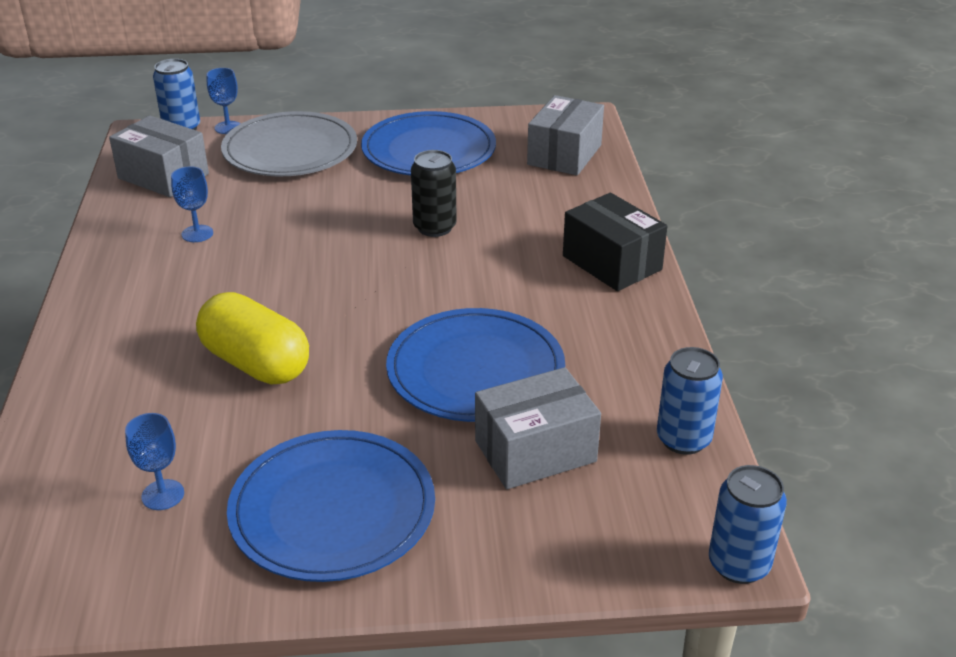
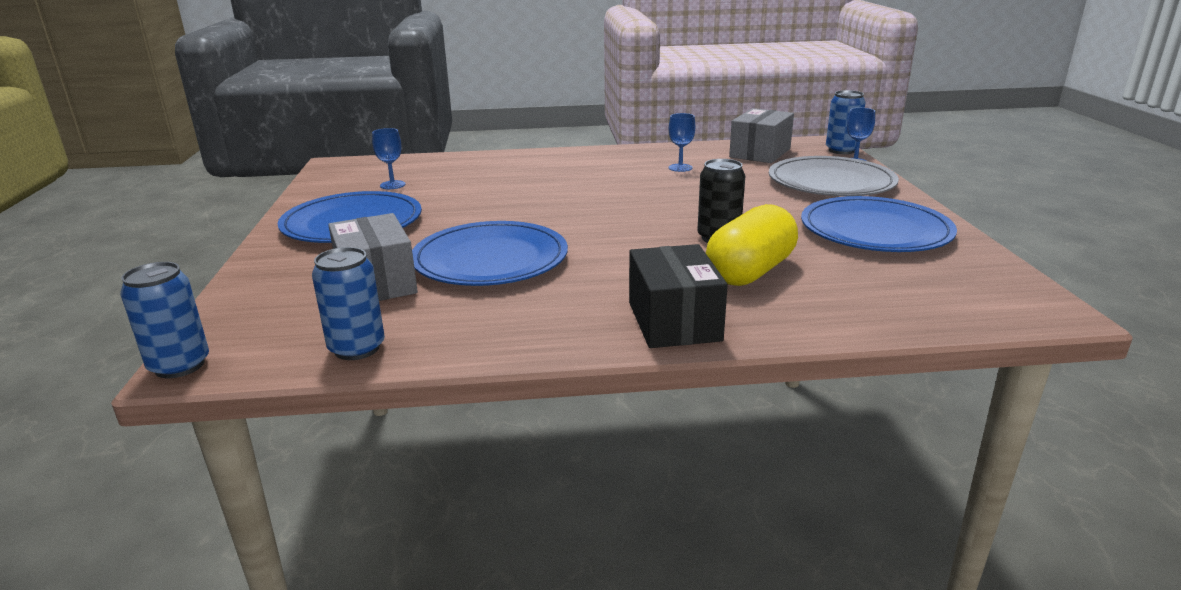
camera: 90 degrees right, 10 degrees down
yellow capsule [196,292,309,385] -> yellow capsule moved to [706,204,798,286]
grey box [527,95,604,175] -> none
black box [563,193,667,291] -> black box turned 60 degrees counterclockwise [629,244,728,348]

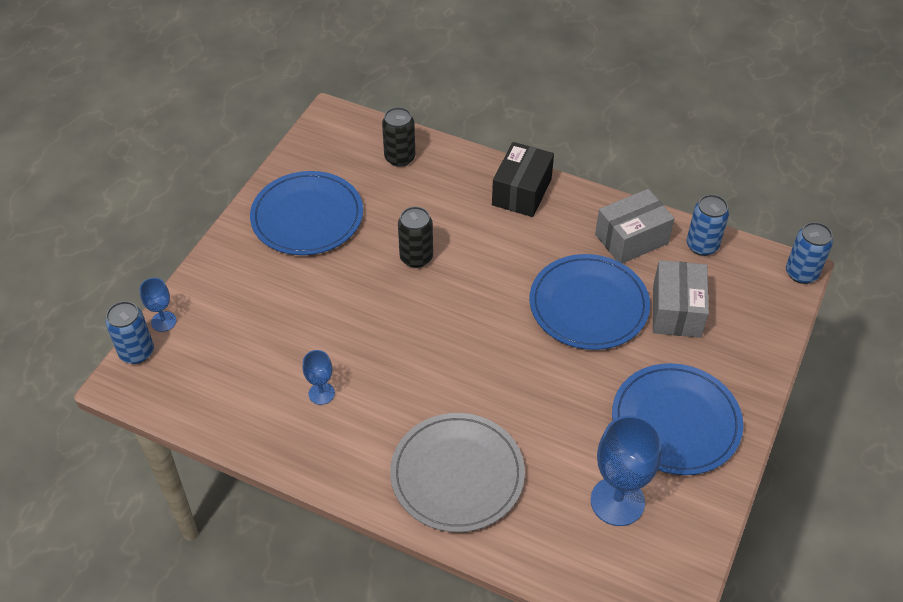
camera: 150 degrees left, 25 degrees up
blue goblet [372,128,406,189] -> blue goblet [591,415,662,526], size x1.93
yellow capsule [706,204,798,286] -> none
grey box [729,108,794,163] -> grey box moved to [595,189,675,264]
grey plate [769,156,899,196] -> grey plate moved to [390,413,525,532]
none -> black can [382,107,415,167]

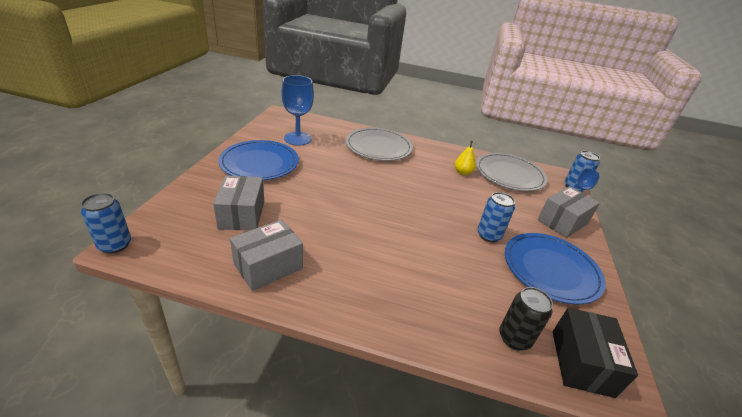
camera: 165 degrees right, 15 degrees down
blue goblet [303,350,335,405] -> yellow pear [455,141,476,175]
black can [398,207,433,268] -> none
black box [492,142,554,217] -> black box moved to [553,308,638,398]
blue plate [530,254,650,350] -> none
blue can [687,195,729,256] -> blue can moved to [477,192,515,242]
none -> grey plate [476,153,548,191]
none -> grey box [538,186,600,238]

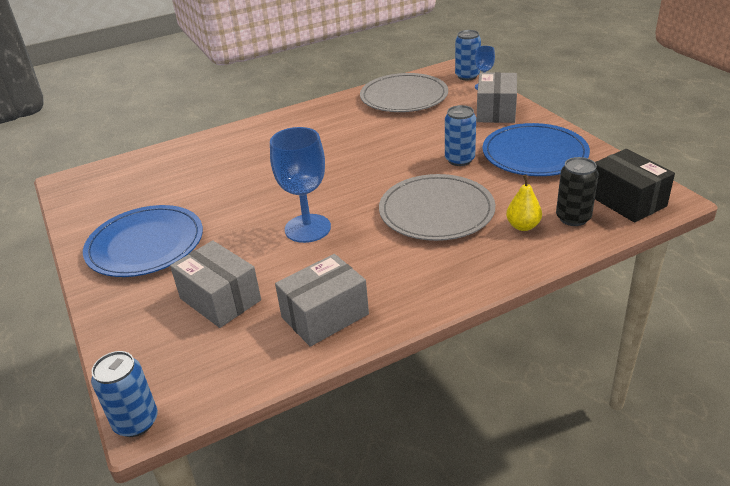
camera: 35 degrees left, 0 degrees up
grey box [230,219,303,291] -> grey box turned 45 degrees clockwise [275,254,369,347]
blue goblet [282,75,314,146] -> blue goblet moved to [270,127,331,243]
grey plate [346,127,413,161] -> grey plate moved to [379,174,496,241]
yellow pear [455,141,476,175] -> yellow pear moved to [506,175,542,231]

